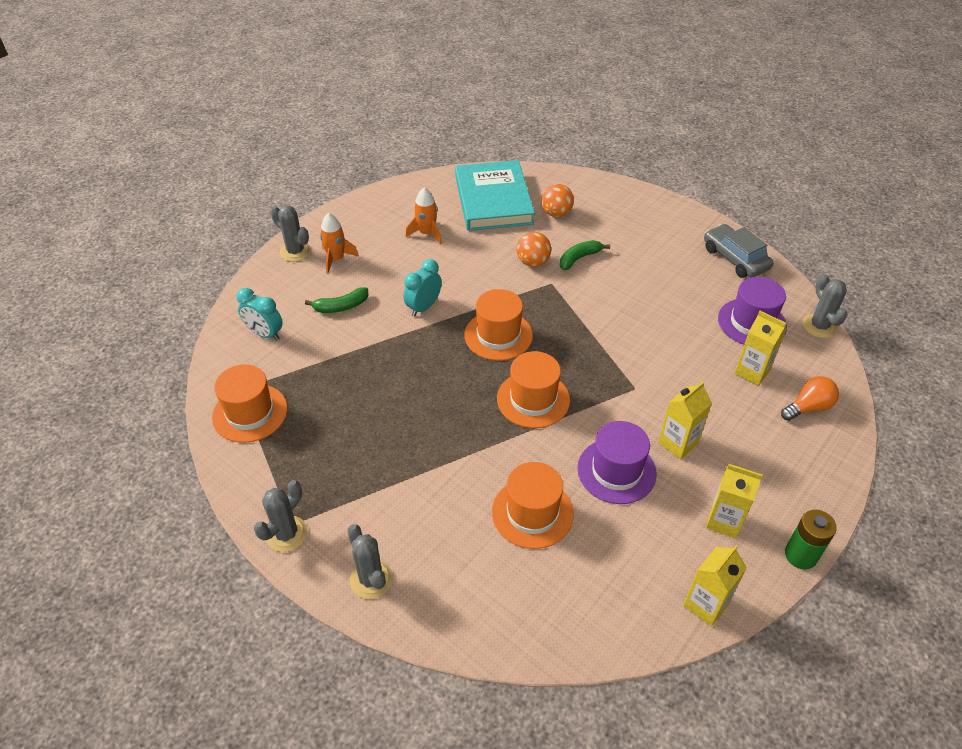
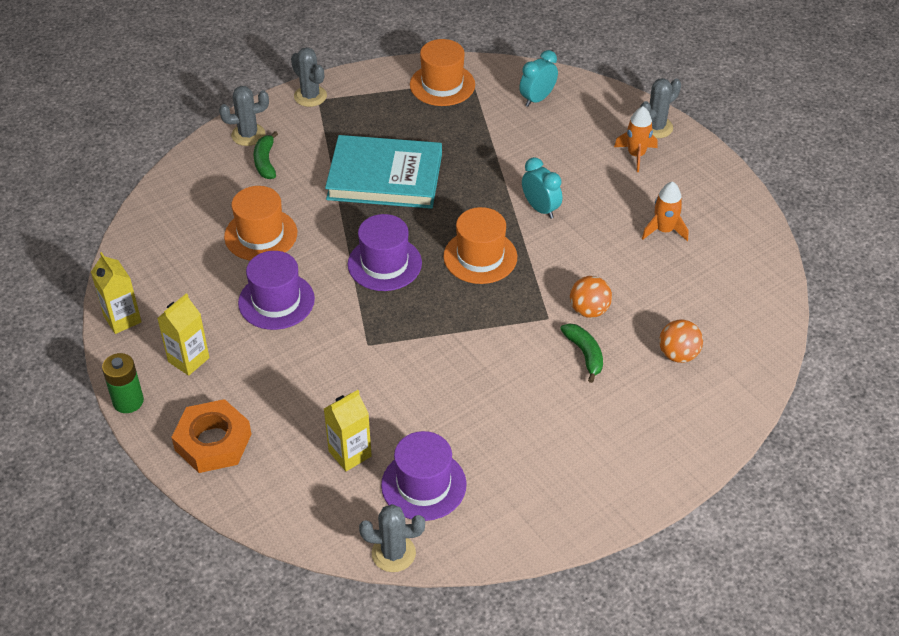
camera: 105 degrees right, 0 degrees up
green banana [305,287,368,313] -> green banana moved to [253,131,278,179]
turquoise book [455,160,535,231] -> turquoise book moved to [325,135,442,209]
orange hat [497,351,570,428] -> purple hat [348,214,422,291]
yellow carton [658,382,712,459] -> none
grey car [704,224,774,278] -> none
orange light bulb [781,376,839,421] -> none
none -> orange nut [171,399,251,473]

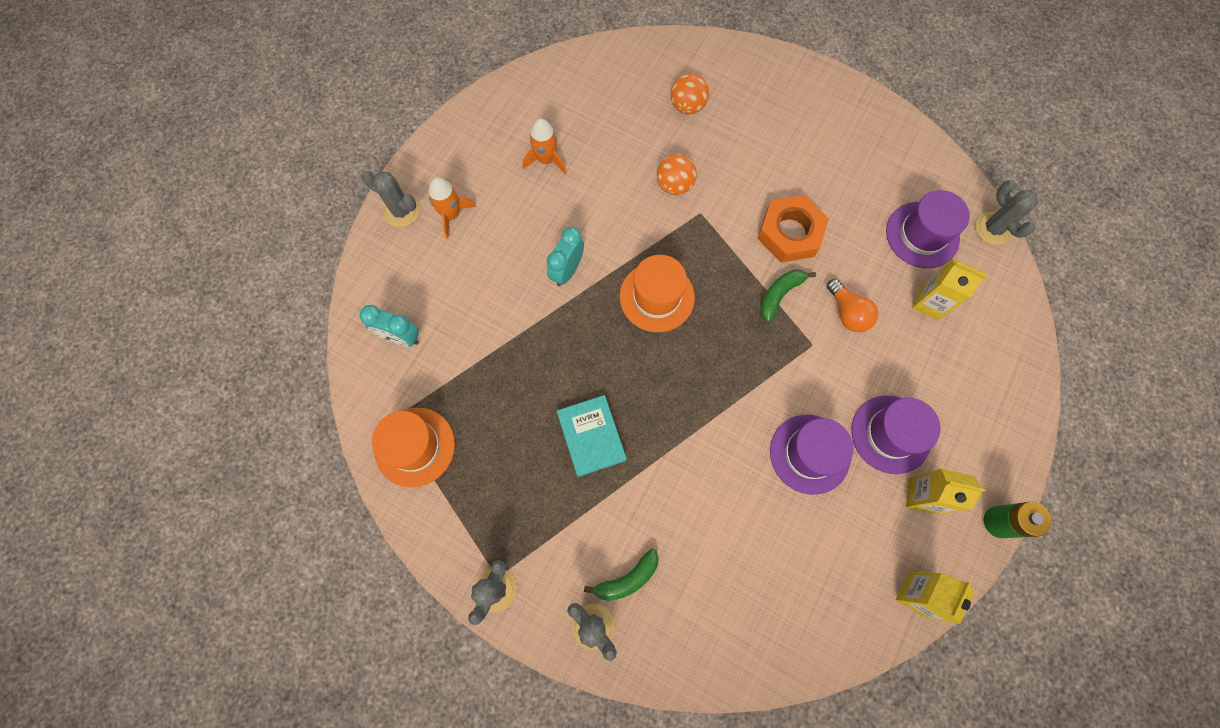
camera: 115 degrees left, 25 degrees up
orange nut [171,399,251,473] -> orange nut moved to [757,195,829,262]
orange hat [224,186,297,261] -> none
turquoise book [325,135,442,209] -> turquoise book [557,395,627,477], size x0.57
purple hat [348,214,422,291] -> purple hat moved to [851,395,940,474]
green banana [560,323,603,383] -> green banana moved to [760,269,816,322]
none -> orange light bulb [827,279,878,332]

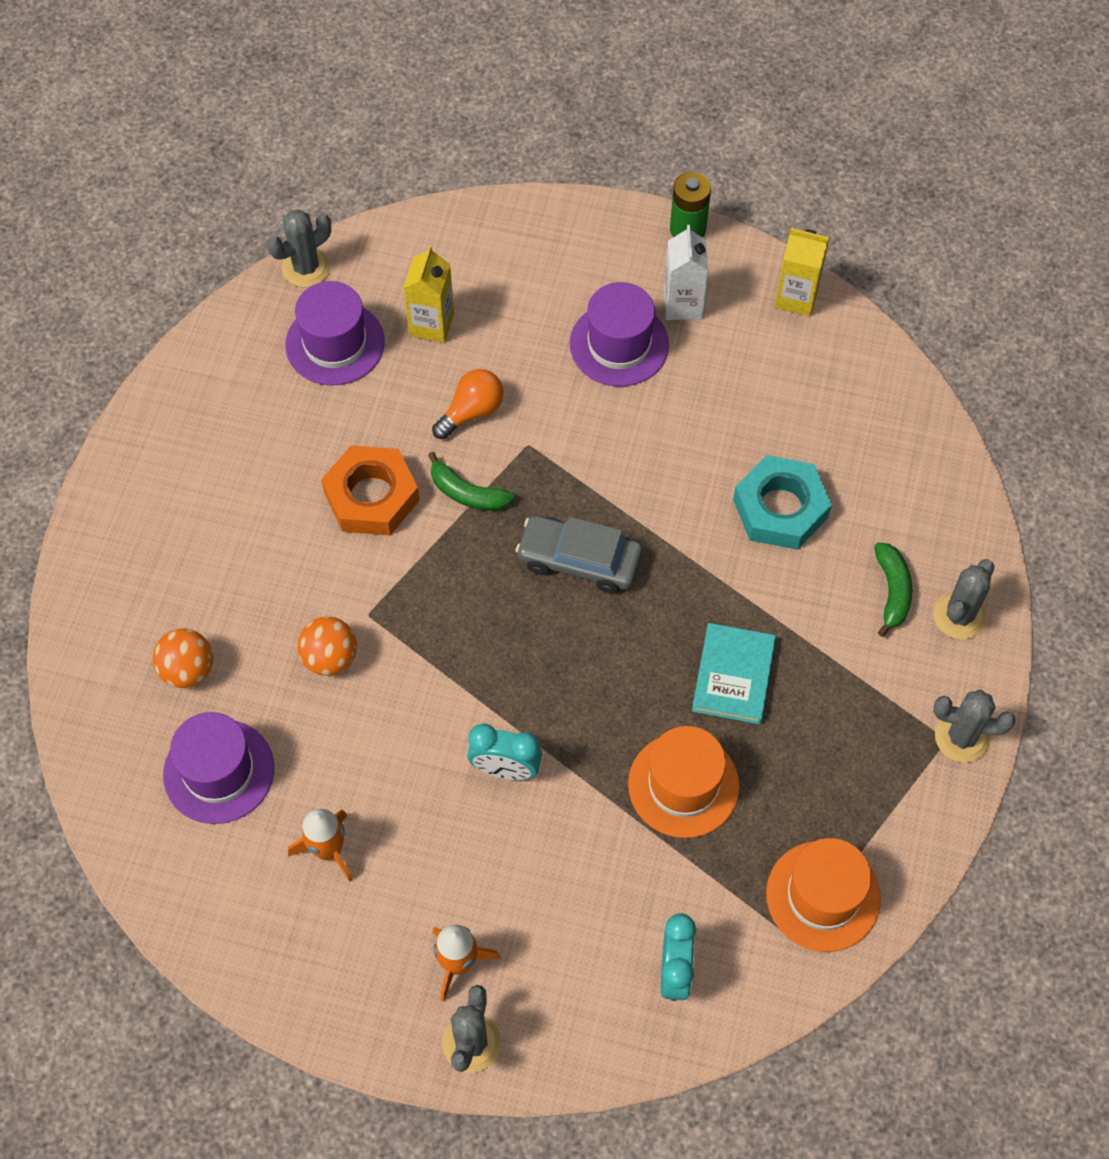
camera: 105 degrees left, 10 degrees down
turquoise book [557,395,627,477] -> turquoise book turned 45 degrees counterclockwise [692,623,776,724]
green banana [584,549,659,601] -> green banana turned 45 degrees clockwise [874,543,912,637]
orange hat [620,255,695,332] -> orange hat moved to [628,726,740,838]
purple hat [770,415,854,495] -> purple hat moved to [163,712,274,824]
yellow carton [906,468,986,514] -> white carton [664,225,709,320]
none -> grey car [515,515,643,594]
none -> turquoise nut [733,455,832,550]

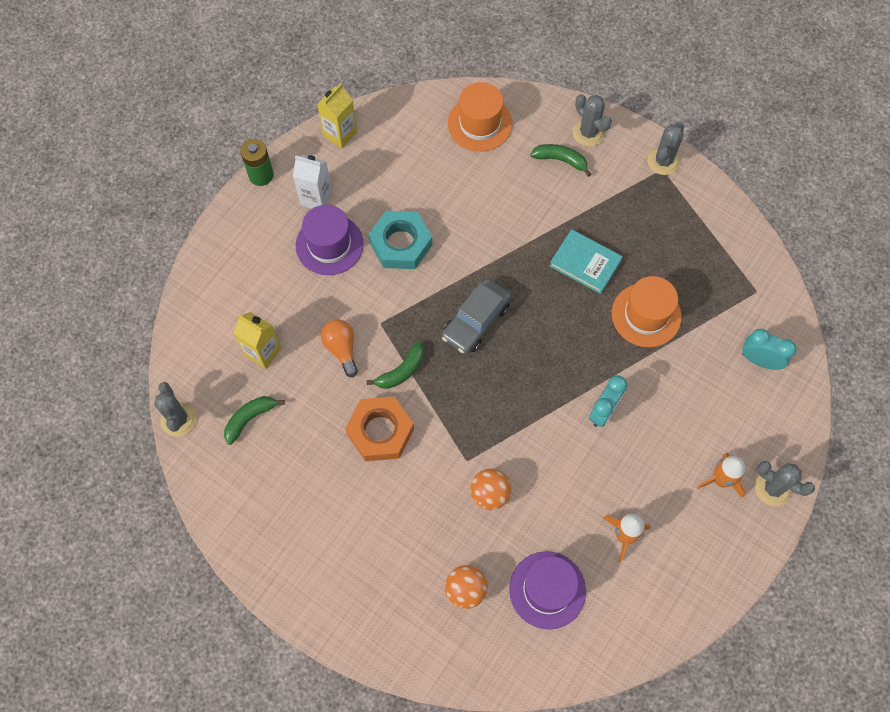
camera: 70 degrees left, 5 degrees up
purple hat [285,281,385,386] -> green banana [224,396,285,445]
turquoise nut [733,455,832,550] -> turquoise nut moved to [368,211,432,269]
orange hat [766,838,881,952] -> orange hat moved to [448,82,512,152]

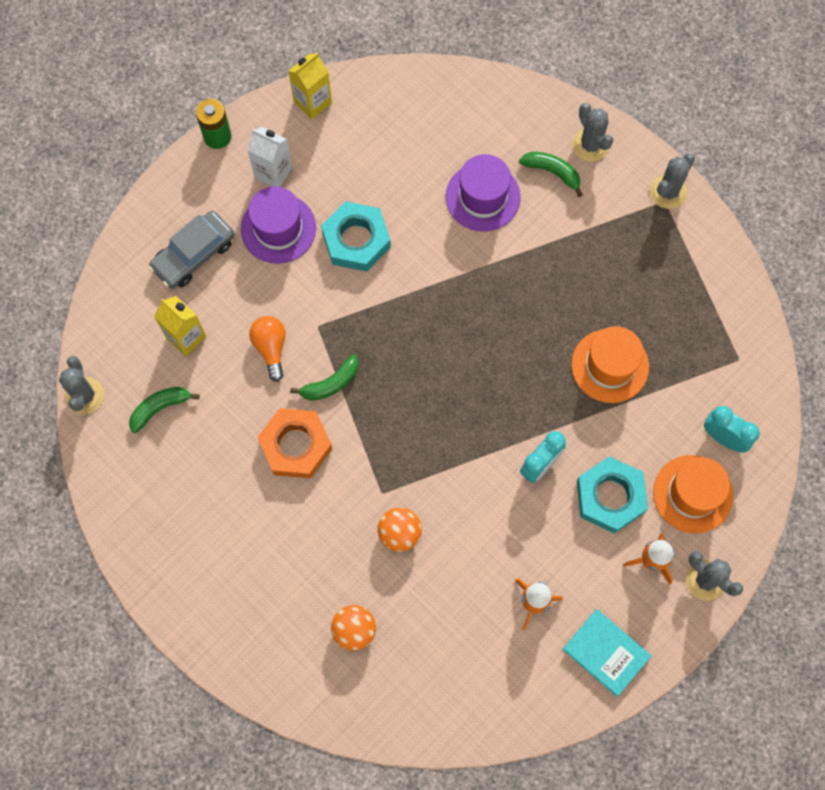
camera: 10 degrees right, 5 degrees up
grey car [442,279,511,354] -> grey car moved to [149,211,235,289]
orange hat [448,82,512,152] -> orange hat moved to [653,455,733,533]
purple hat [509,551,586,629] -> purple hat moved to [446,154,521,232]
turquoise book [550,229,623,294] -> turquoise book moved to [562,609,651,697]
none -> turquoise nut [577,456,648,534]

